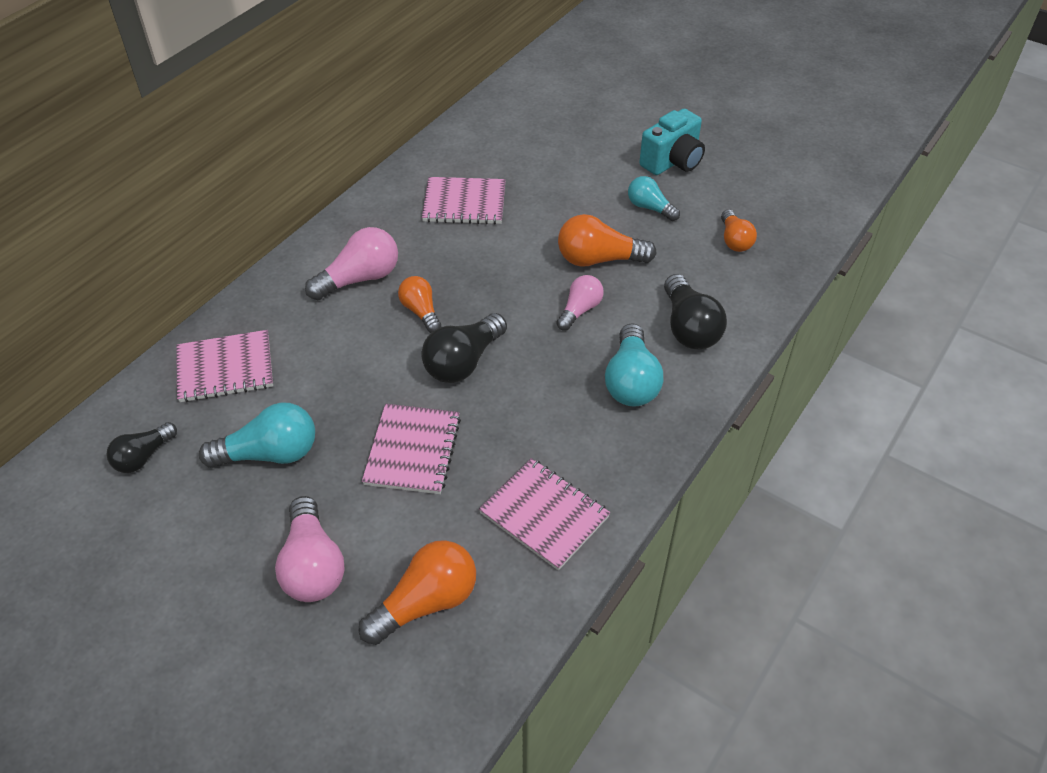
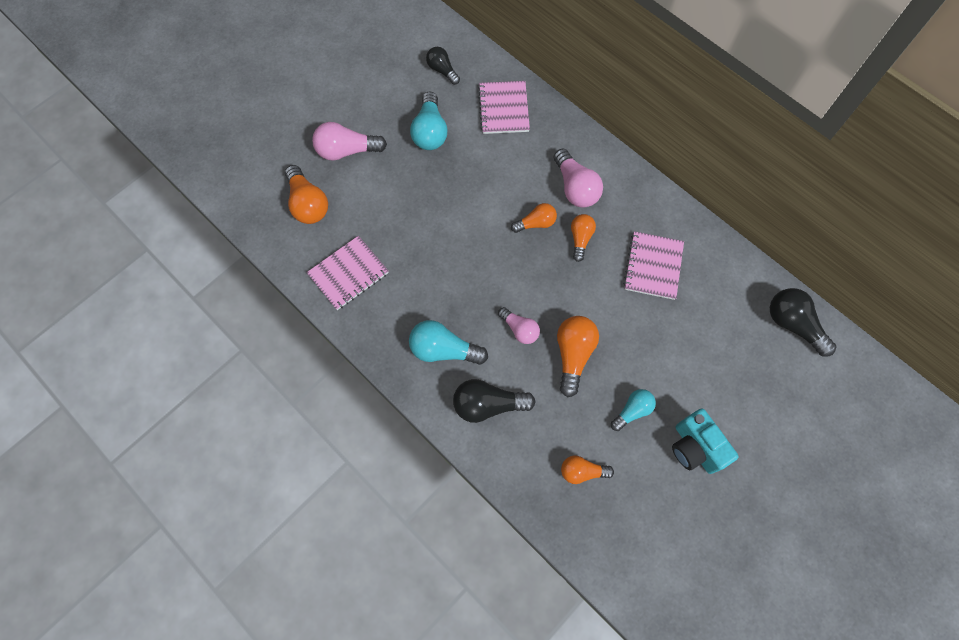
camera: 100 degrees right, 20 degrees up
pink notebook [362,404,461,494] -> none
black light bulb [421,313,507,383] -> black light bulb moved to [770,288,837,356]
none -> orange light bulb [571,214,596,262]

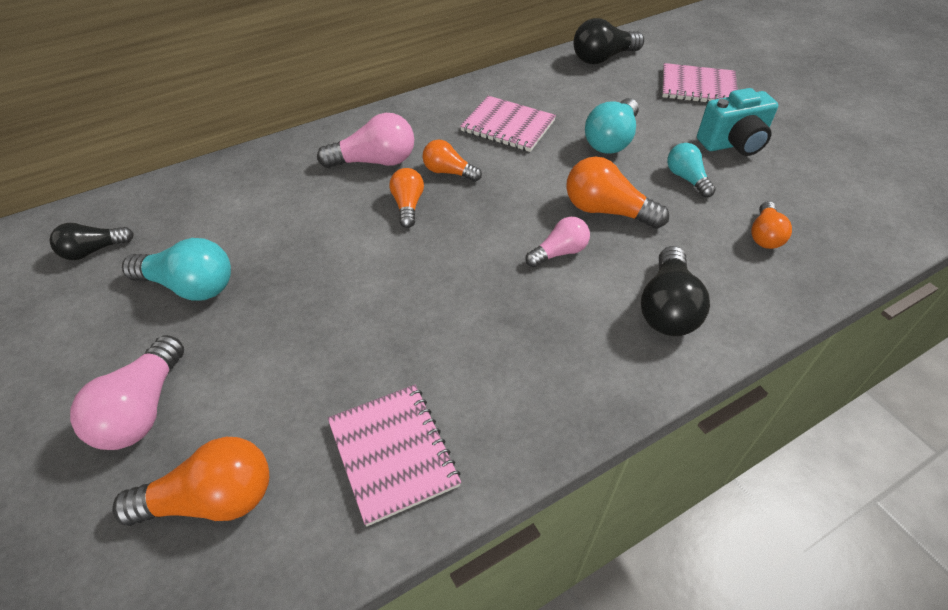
camera: 75 degrees left, 20 degrees down
turquoise light bulb [409,320,488,365] -> turquoise light bulb moved to [585,98,639,154]
pink notebook [478,81,530,134] -> pink notebook moved to [662,63,738,103]

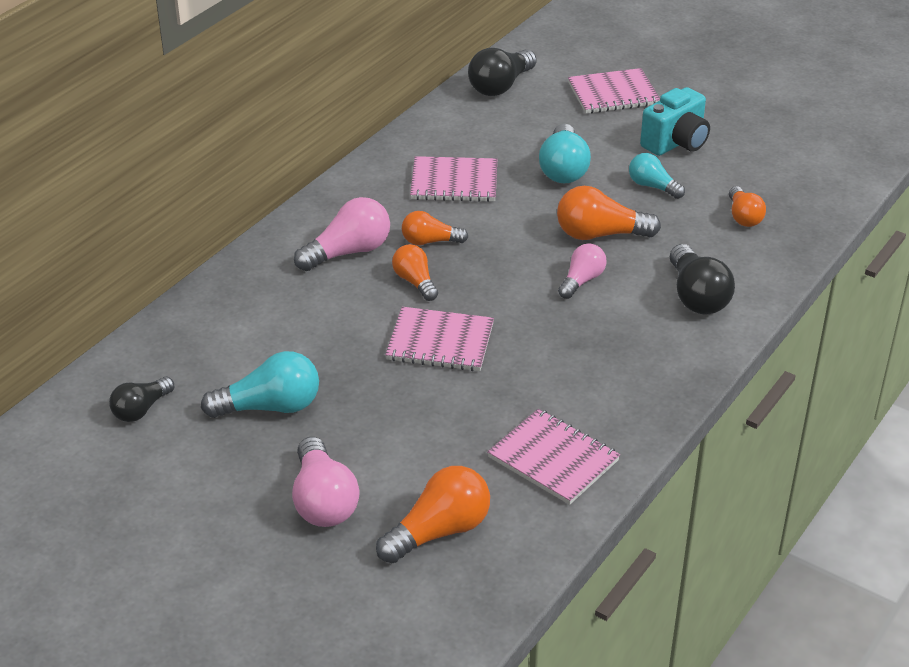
camera: 25 degrees left, 10 degrees down
none -> pink notebook [385,307,494,371]

